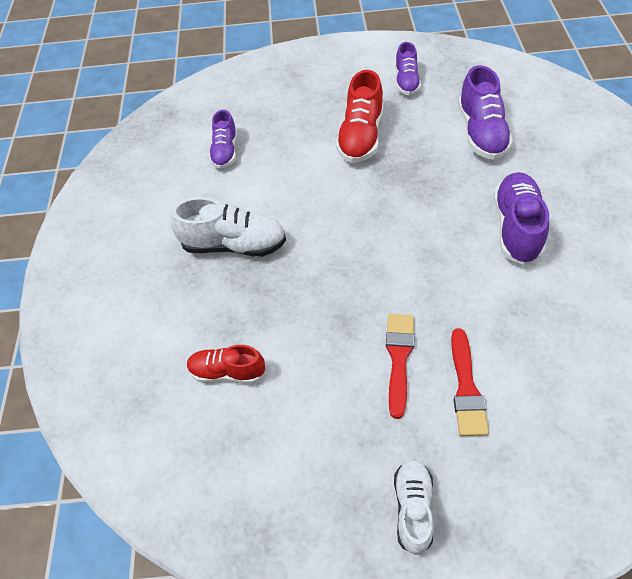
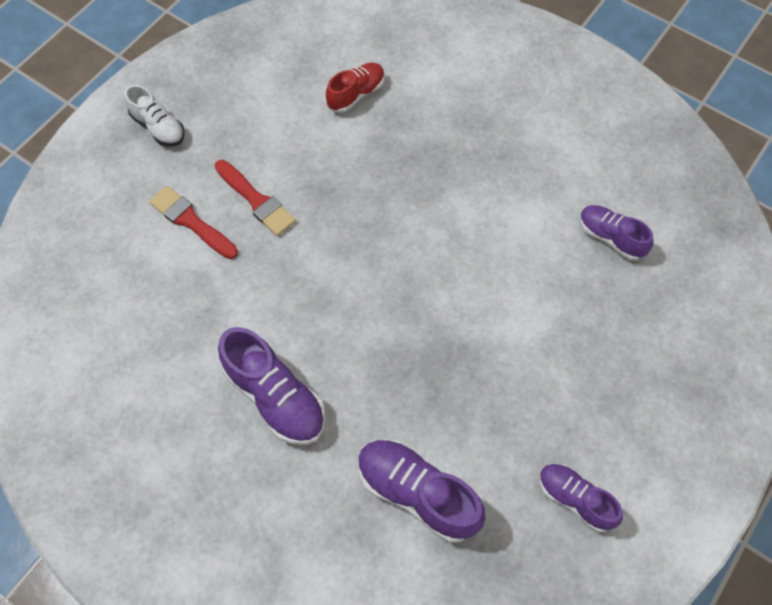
camera: 125 degrees right, 10 degrees up
white shoe [171,197,286,257] -> none
red shoe [336,70,383,163] -> none

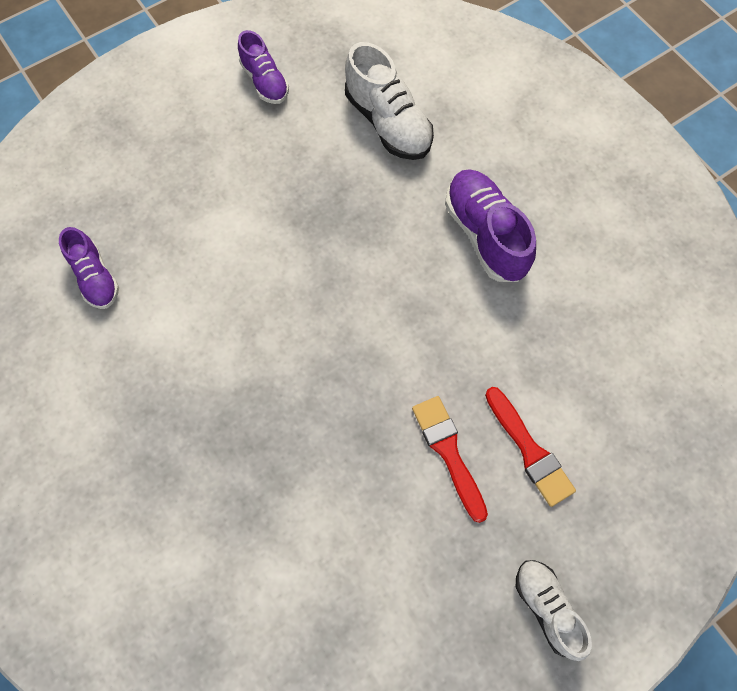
camera: 160 degrees left, 5 degrees up
red shoe [326,63,385,113] -> none
purple shoe [358,439,486,543] -> white shoe [345,42,434,160]

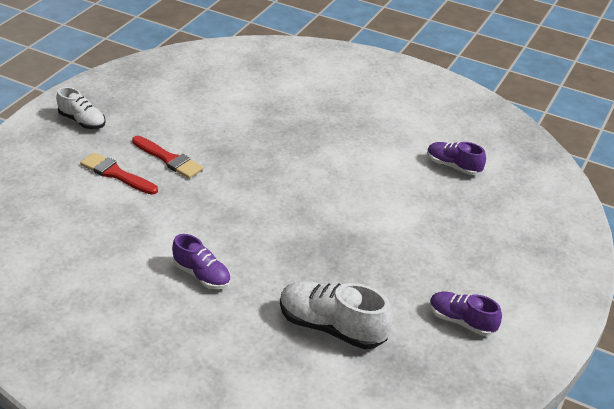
camera: 150 degrees right, 30 degrees down
purple shoe [445,169,536,282] -> purple shoe [172,234,231,289], size x0.63

